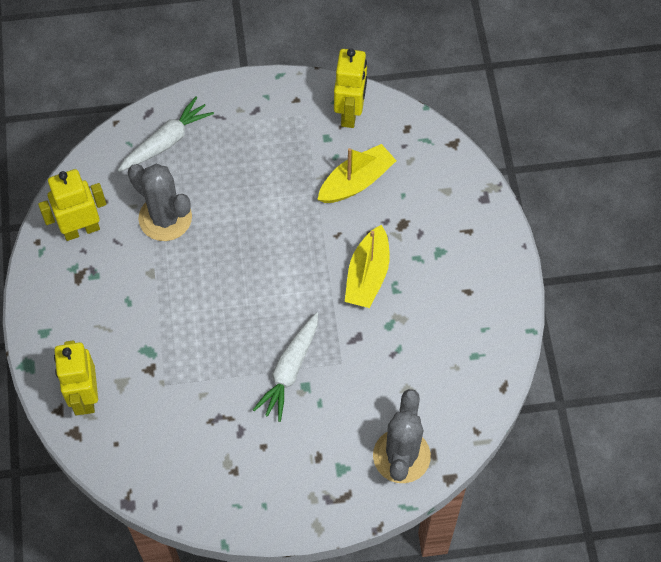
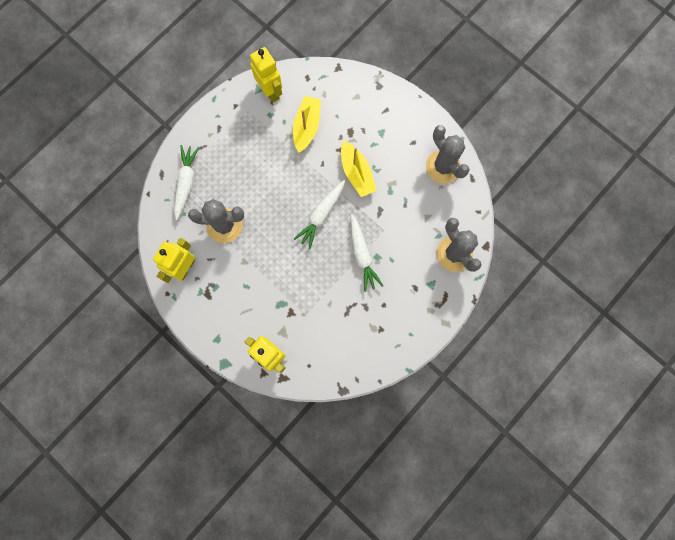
camera: 40 degrees left, 15 degrees up
none -> white carrot [294,180,345,249]
none -> grey cactus [426,125,470,184]

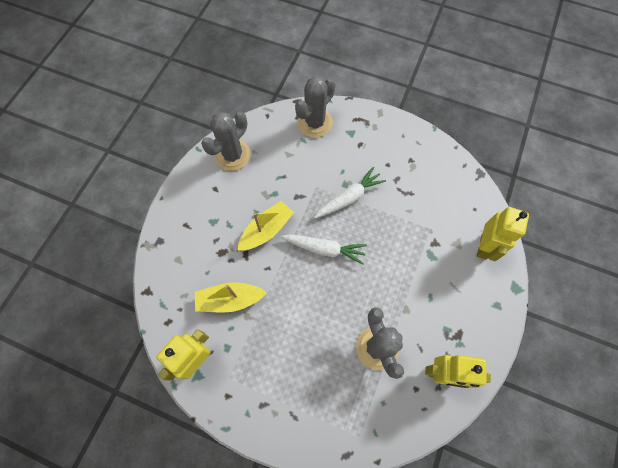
camera: 110 degrees left, 10 degrees down
white carrot [174,145,200,220] -> none

